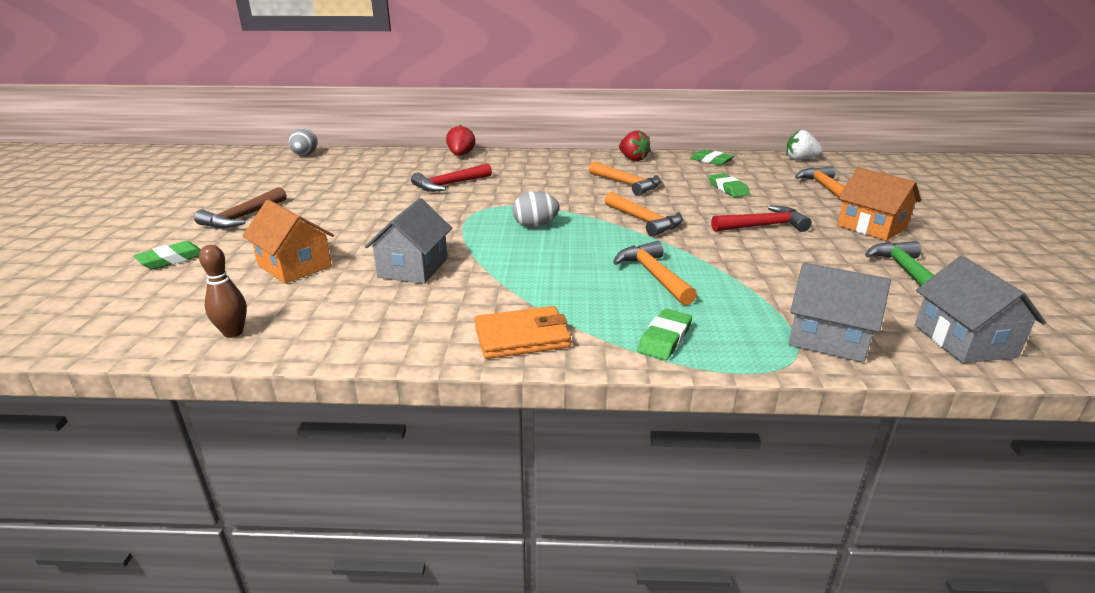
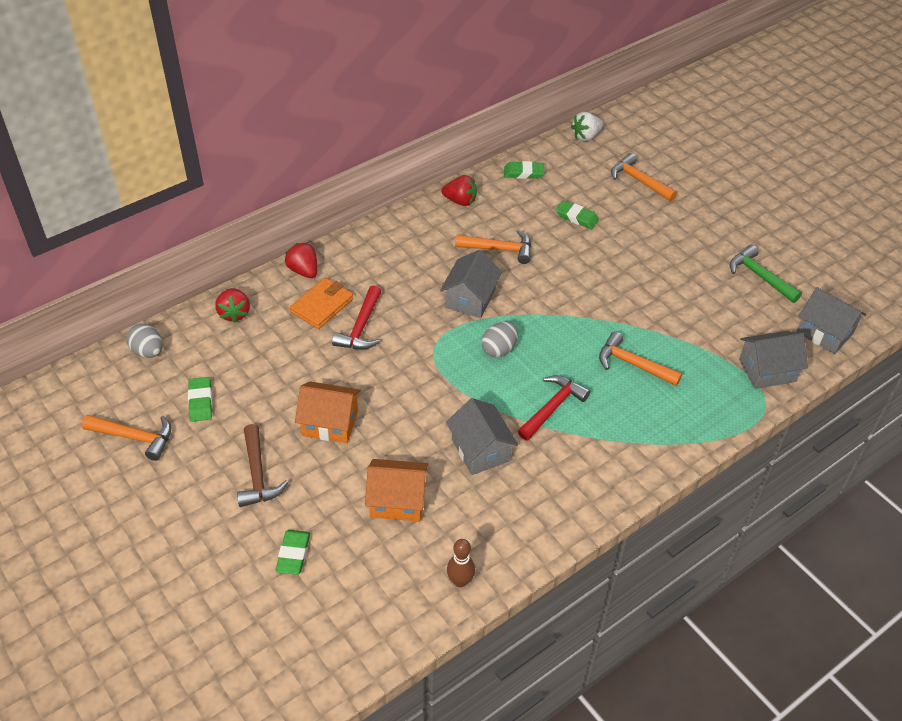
camera: 40 degrees left, 20 degrees up
orange wallet [475,306,571,359] -> orange wallet moved to [290,278,353,329]
orange hammer [605,192,683,237] -> orange hammer moved to [82,415,171,461]
green eraser [638,309,692,360] -> green eraser moved to [188,377,212,422]
red hammer [711,206,812,232] -> red hammer moved to [518,375,591,440]
orange house [837,167,921,241] -> orange house moved to [295,381,361,443]
none -> red strawberry [215,288,250,323]
none -> grey house [440,250,502,318]

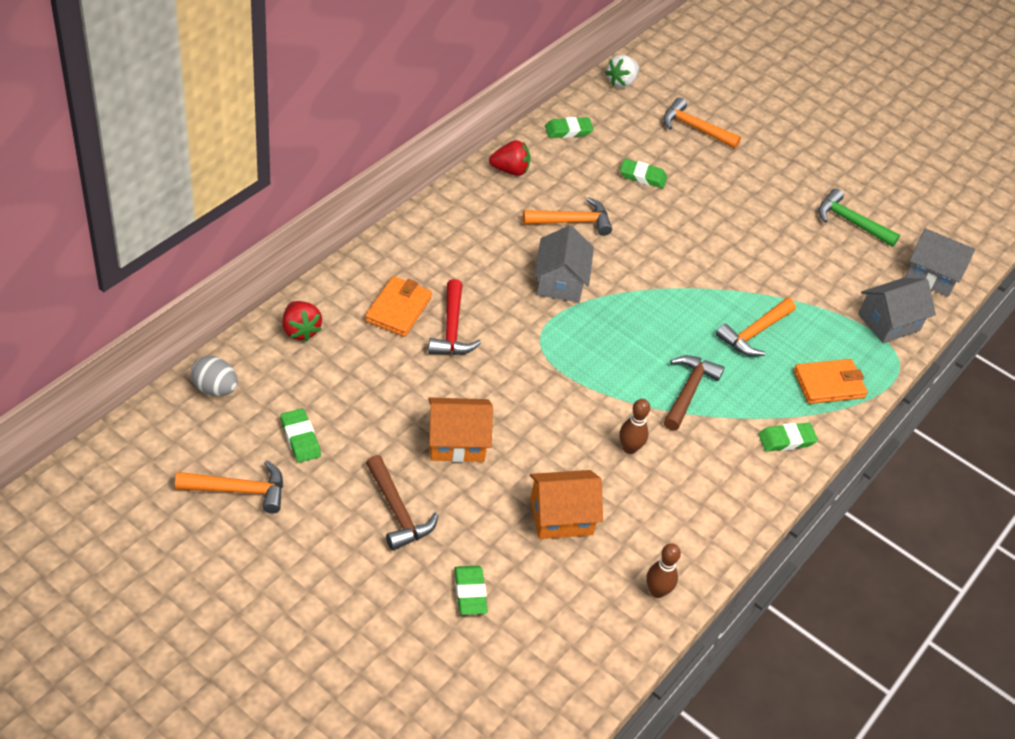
camera: 20 degrees left, 0 degrees up
red strawberry [285,242,317,278] -> none
grey house [446,398,518,475] -> brown bowling pin [619,399,650,454]
grey egg [481,322,518,357] -> none
red hammer [518,375,591,440] -> brown hammer [664,355,724,431]
orange hammer [599,332,682,386] -> orange hammer turned 60 degrees counterclockwise [716,298,796,356]
none -> green eraser [758,423,818,452]
none -> orange wallet [793,359,868,404]

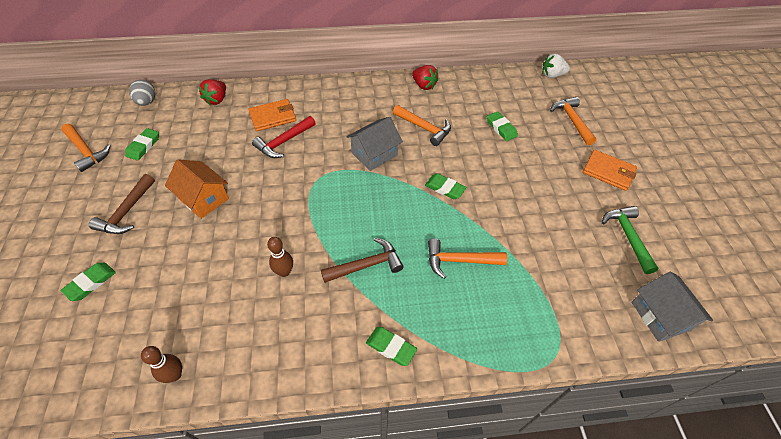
camera: 50 degrees right, 5 degrees up
orange house [530,470,603,539] -> none
green eraser [545,117,594,138] -> green eraser moved to [425,173,466,199]
orange wallet [793,359,868,404] -> orange wallet moved to [583,150,637,191]
grey house [858,278,936,344] -> none

